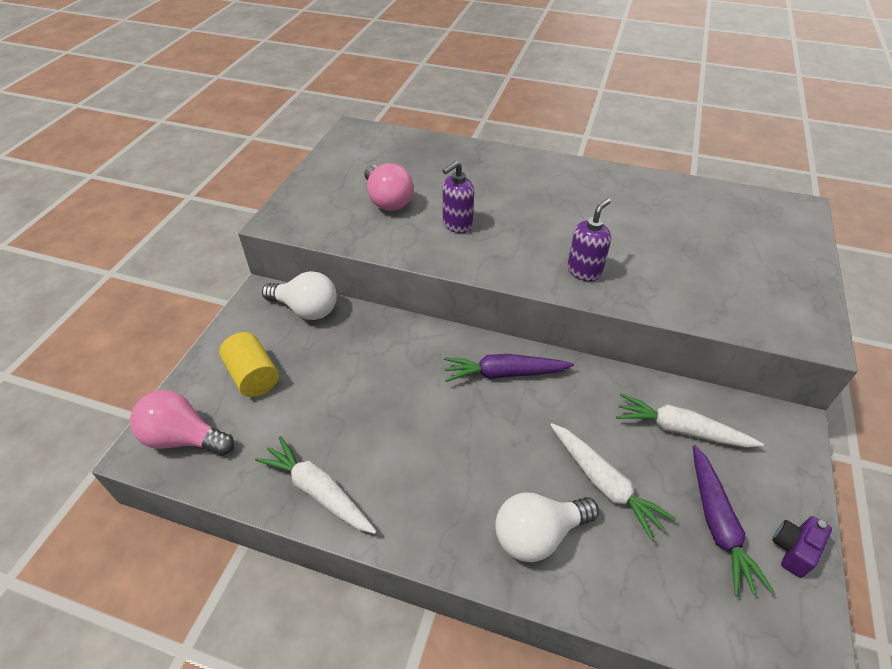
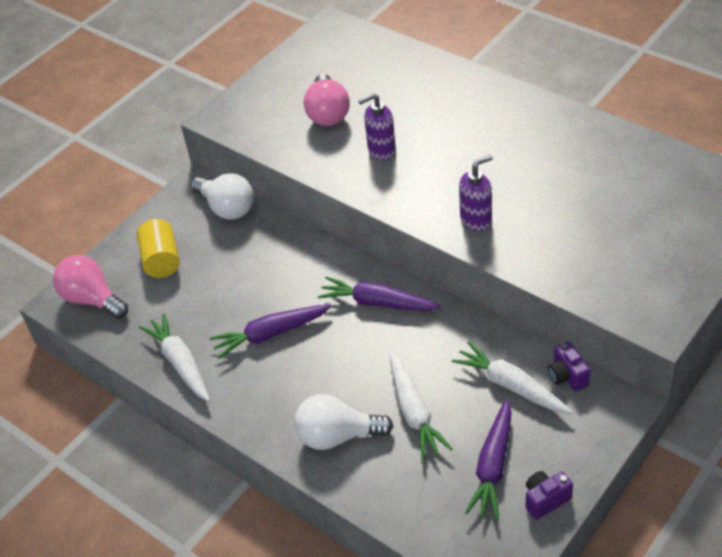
camera: 25 degrees right, 0 degrees up
none -> purple carrot [209,304,332,359]
none -> purple camera [548,342,591,391]

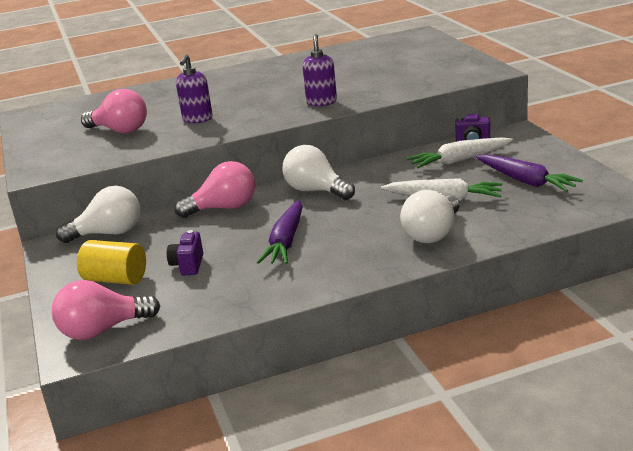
camera: 60 degrees left, 20 degrees down
white carrot [139,313,210,402] -> none
purple carrot [318,276,441,311] -> white light bulb [283,145,355,200]
purple camera [526,471,573,520] -> purple camera moved to [167,230,203,276]
none -> pink light bulb [175,161,255,218]

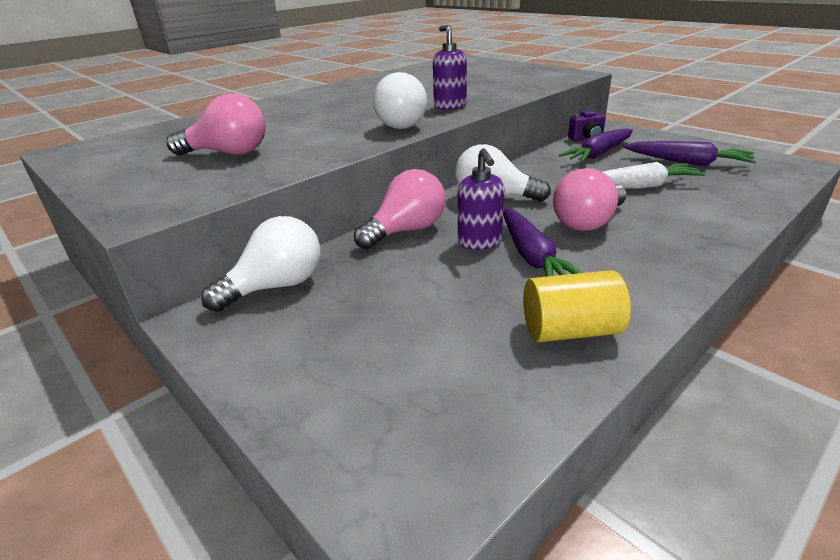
camera: 25 degrees left, 5 degrees up
pink light bulb [52,280,160,340] -> pink light bulb moved to [553,168,626,231]
yellow cylinder [77,240,146,285] -> yellow cylinder moved to [523,270,631,342]
purple camera [167,230,203,276] -> none
purple soap dispenser [176,54,213,123] -> purple soap dispenser moved to [458,148,505,250]
white light bulb [400,190,459,243] -> white light bulb moved to [373,72,427,129]
white carrot [407,137,513,169] -> purple carrot [559,128,633,162]

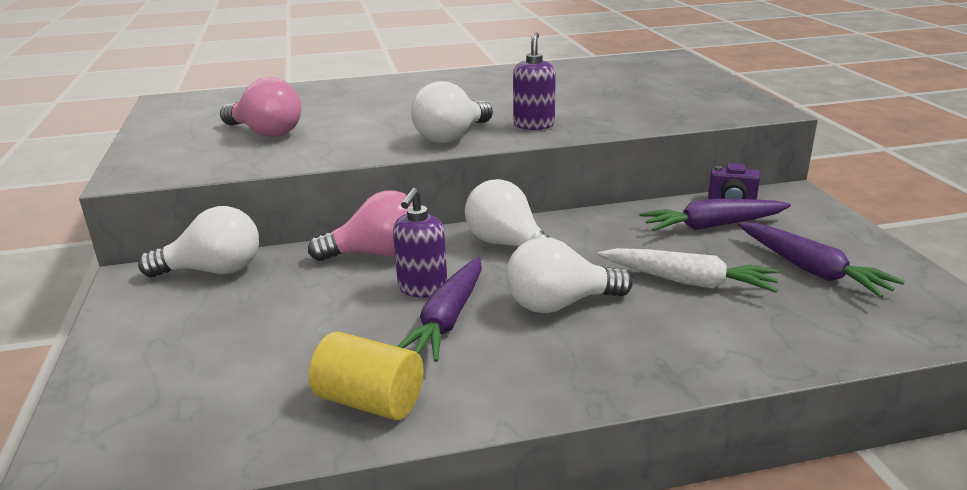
camera: 30 degrees right, 5 degrees down
pink light bulb [553,168,626,231] -> white light bulb [506,237,633,313]

